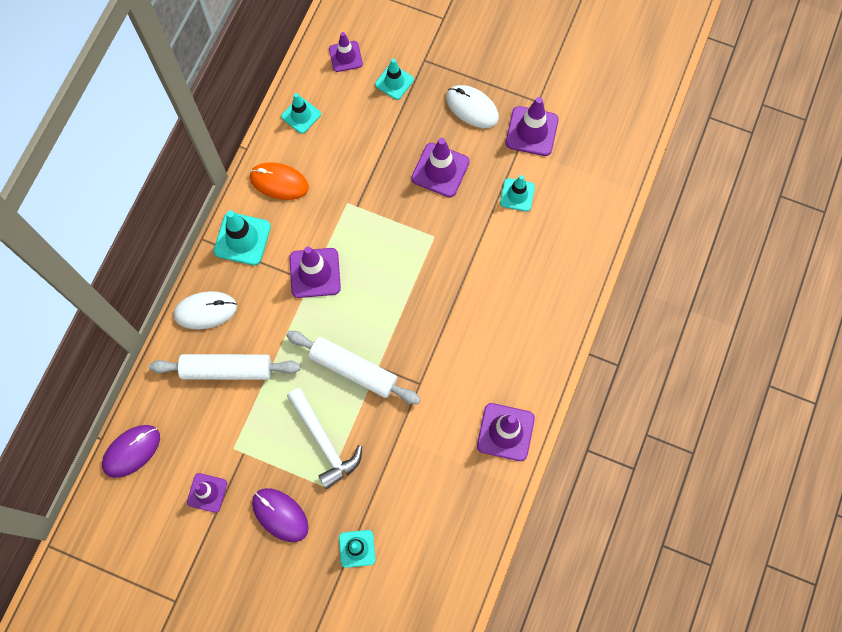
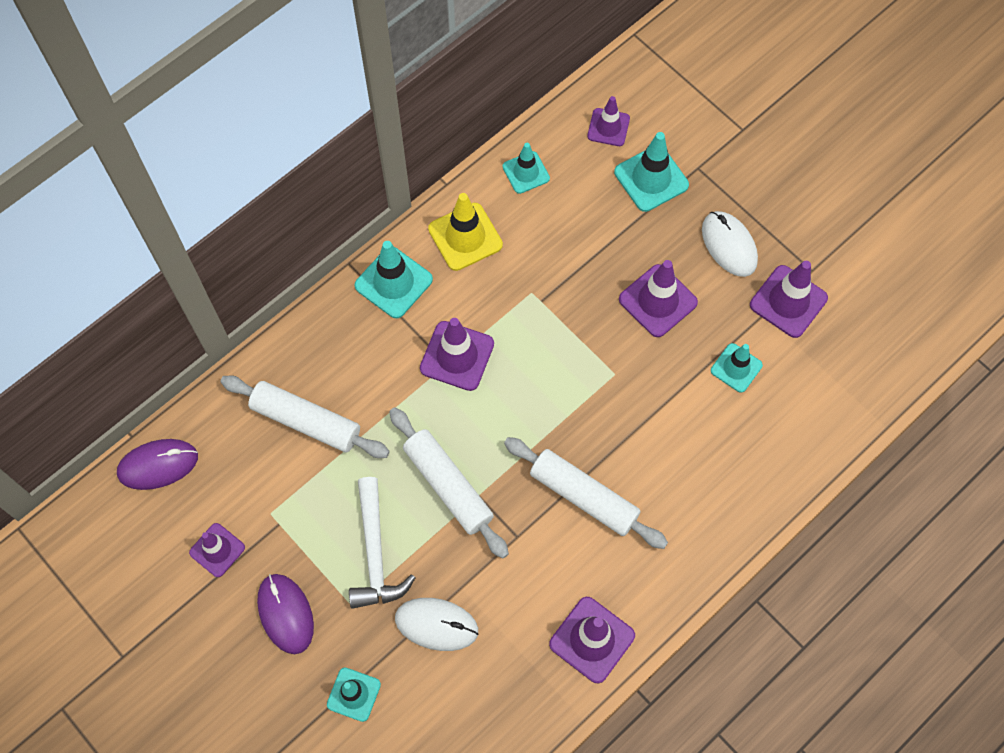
camera: 25 degrees right, 5 degrees down
white mouse [174,291,237,329] -> white mouse moved to [395,598,478,651]
orange mouse [250,162,309,200] -> yellow traffic cone [428,193,503,271]
turquoise traffic cone [375,58,414,100] -> turquoise traffic cone [614,132,689,212], size x1.53
none -> white rolling pin [504,437,668,549]

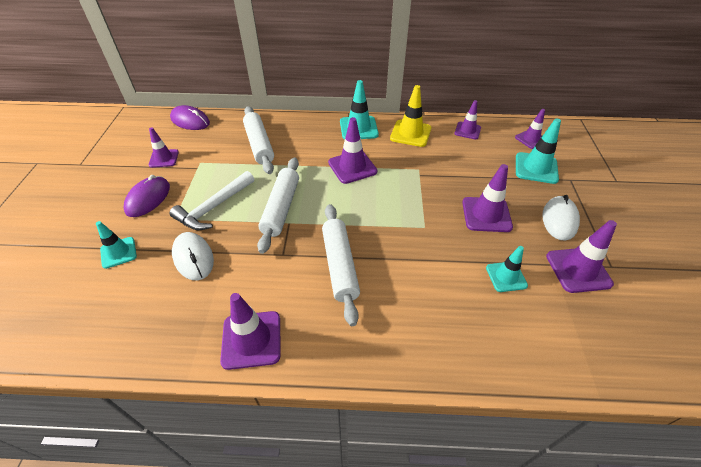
camera: 45 degrees right, 20 degrees down
turquoise traffic cone [503,143,550,194] -> purple traffic cone [454,100,481,139]

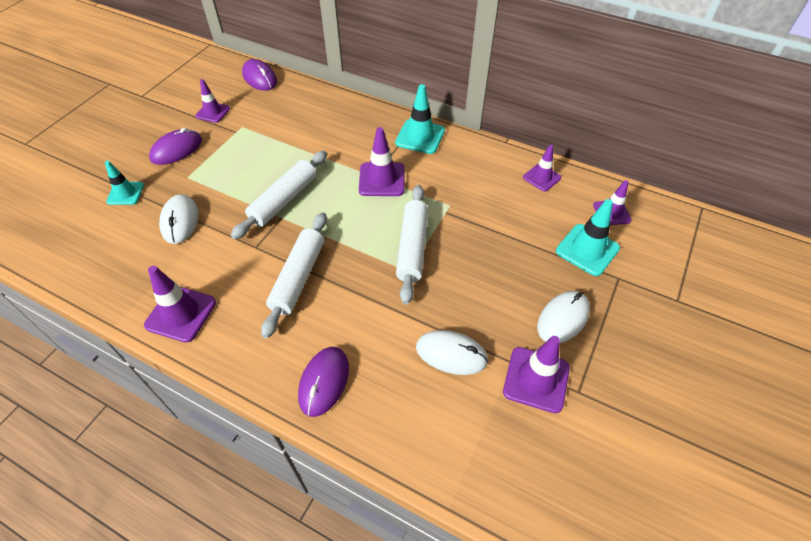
camera: 25 degrees right, 5 degrees up
white hammer [170,171,254,230] -> none
white rolling pin [243,106,274,174] -> white rolling pin moved to [396,185,428,304]
yellow traffic cone [390,85,431,147] -> none
purple traffic cone [462,164,513,232] -> none
turquoise traffic cone [486,246,528,292] -> white mouse [416,330,488,375]
none -> purple mouse [298,347,349,417]

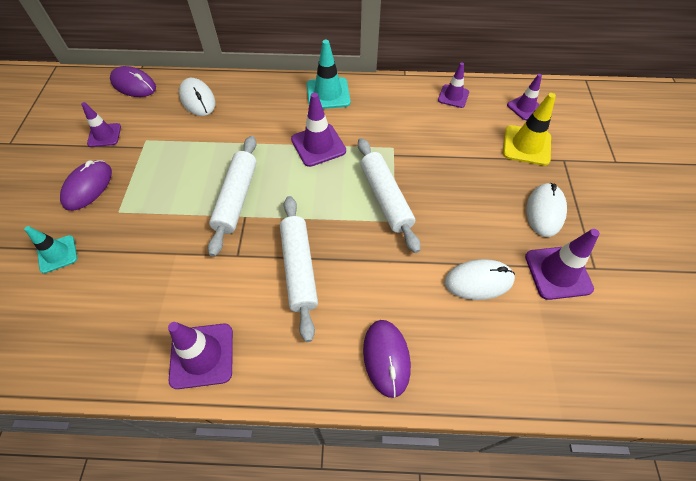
camera: 25 degrees left, 5 degrees up
white mouse [159,194,199,244] -> white mouse moved to [179,78,215,116]
turquoise traffic cone [556,199,620,276] -> yellow traffic cone [503,93,556,166]

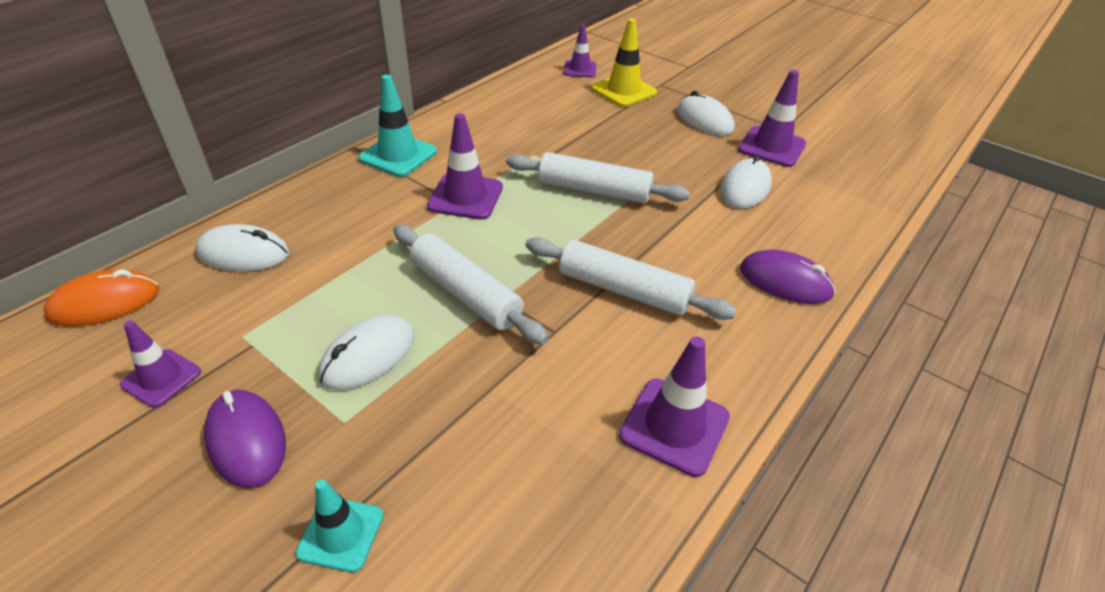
camera: 55 degrees left, 15 degrees down
purple mouse [110,66,156,97] -> orange mouse [43,269,159,327]
purple traffic cone [438,62,469,108] -> none
none -> white mouse [318,315,414,390]

